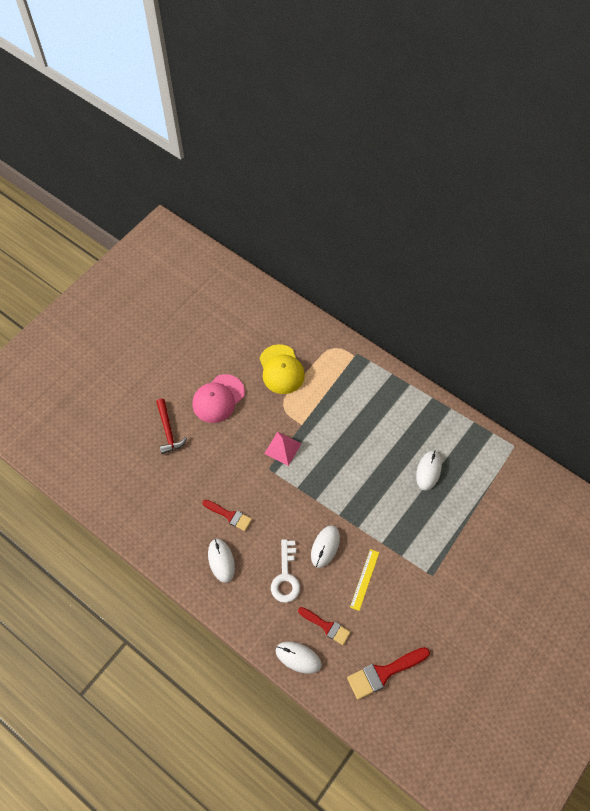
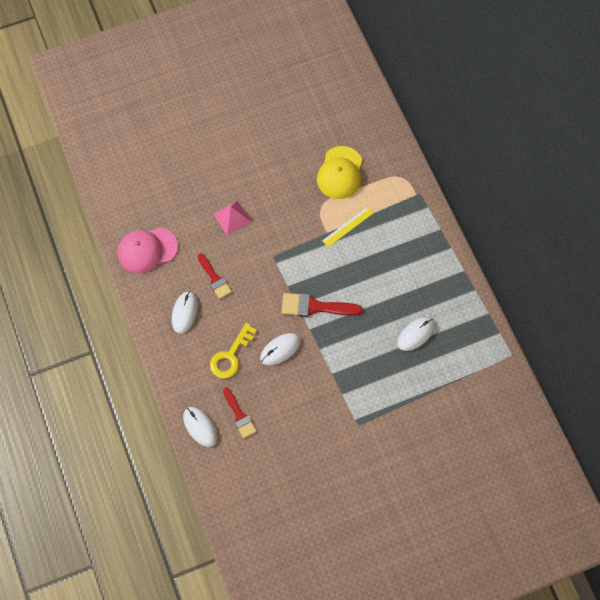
camera: 30 degrees right, 5 degrees up
red hammer [156,399,187,454] -> none
pink cap [192,374,245,423] -> pink cap moved to [118,227,178,273]
pink pyramid [264,432,302,466] -> pink pyramid moved to [213,201,251,235]
white key [271,539,300,603] -> yellow key [210,323,257,379]
red brush [347,647,430,700] -> red brush moved to [281,293,363,317]
yellow ruler [350,549,379,611] -> yellow ruler moved to [322,207,373,247]

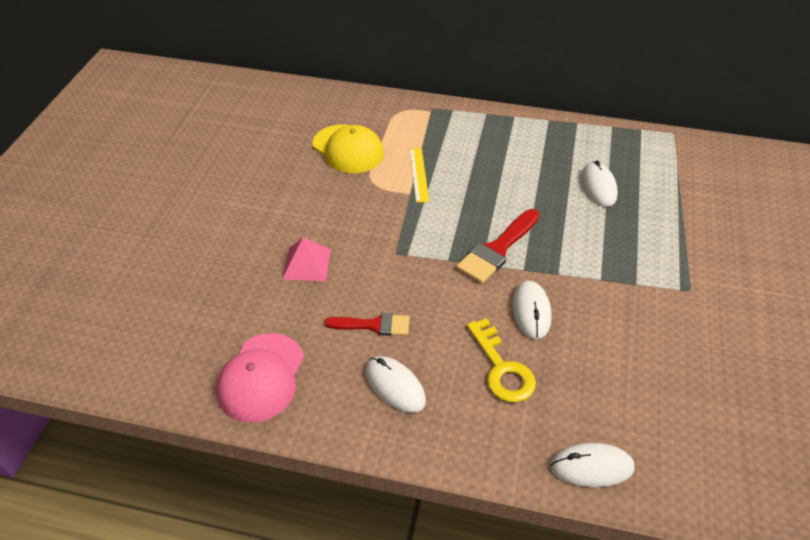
camera: 55 degrees left, 20 degrees down
red brush [223,388,257,438] -> none

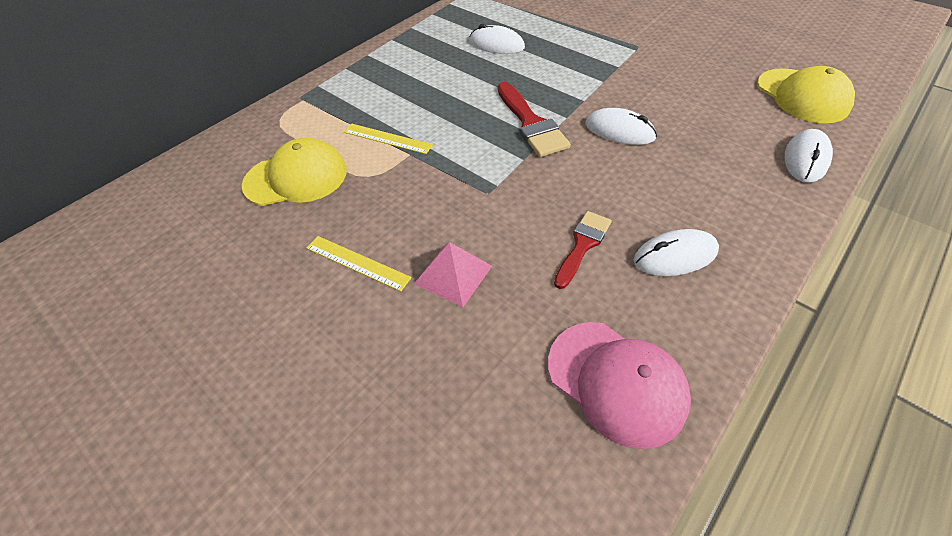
camera: 60 degrees left, 5 degrees up
yellow key [467,318,536,402] -> none
none -> yellow ruler [307,236,412,291]
none -> yellow cap [757,66,855,123]

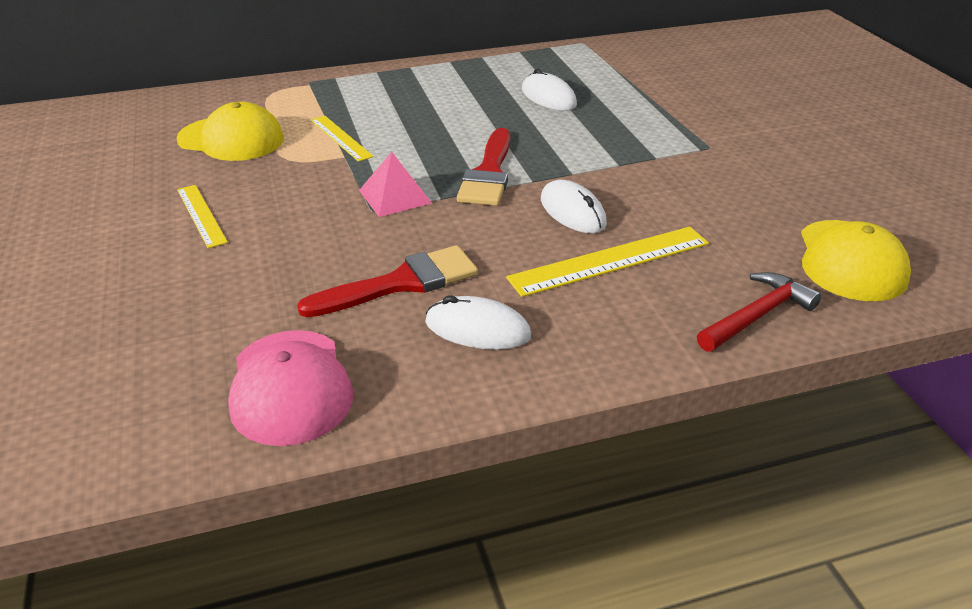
camera: 30 degrees right, 15 degrees down
pink pyramid [414,242,492,308] -> pink pyramid moved to [359,152,432,217]
red brush [554,211,612,289] -> red brush [297,245,478,317], size x1.51
white mouse [785,129,833,183] -> red hammer [697,272,822,352]
none -> yellow ruler [506,227,709,297]

